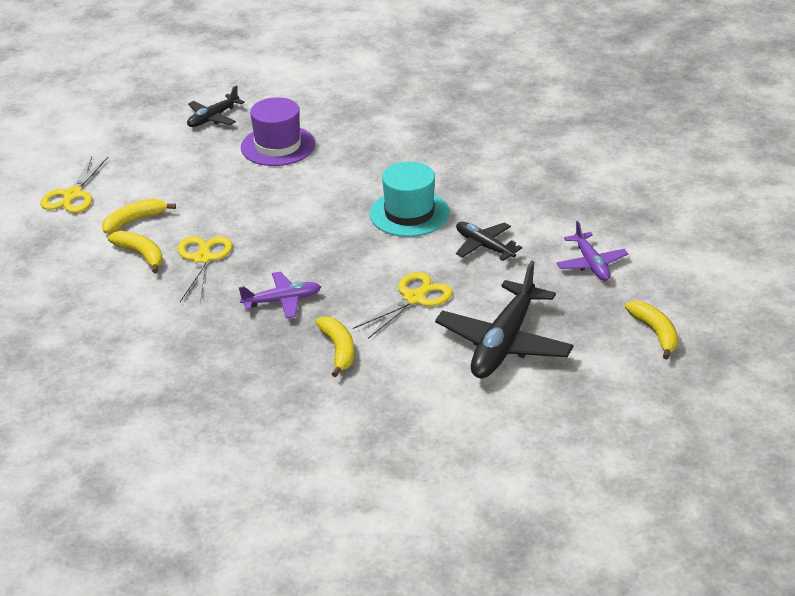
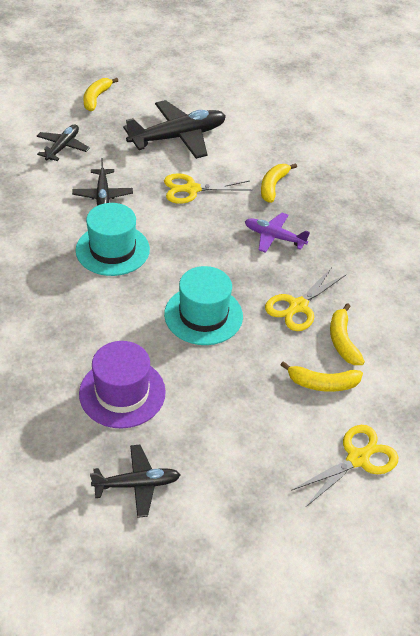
camera: 145 degrees left, 10 degrees up
purple plane [557,221,628,281] -> black plane [37,124,90,161]
none -> turquoise hat [164,266,243,345]

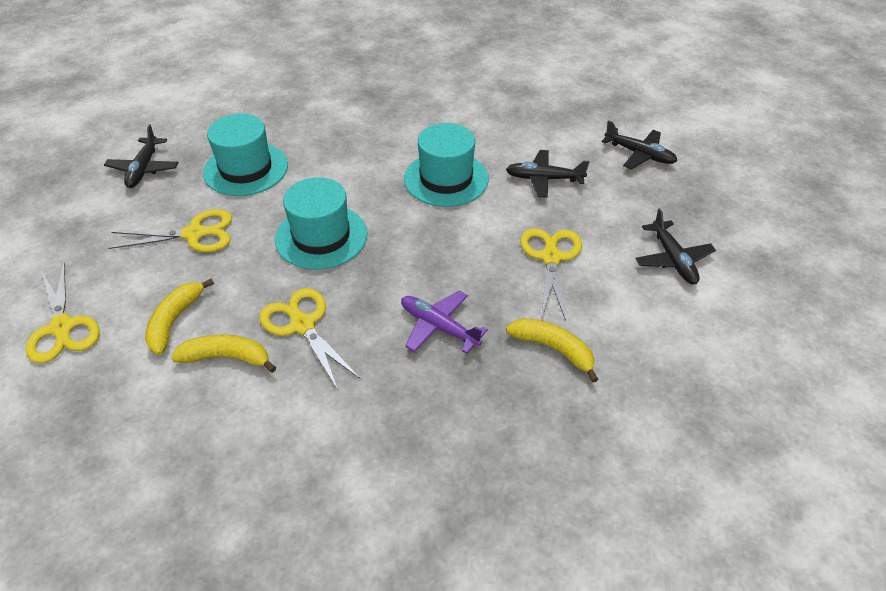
camera: 105 degrees right, 0 degrees up
purple hat [79,341,166,429] -> turquoise hat [203,114,288,196]
yellow banana [83,78,118,111] -> none
black plane [123,100,226,159] -> black plane [635,208,716,284], size x0.56
purple plane [245,213,310,253] -> purple plane turned 90 degrees counterclockwise [401,291,488,354]
none -> yellow scissors [108,209,232,252]

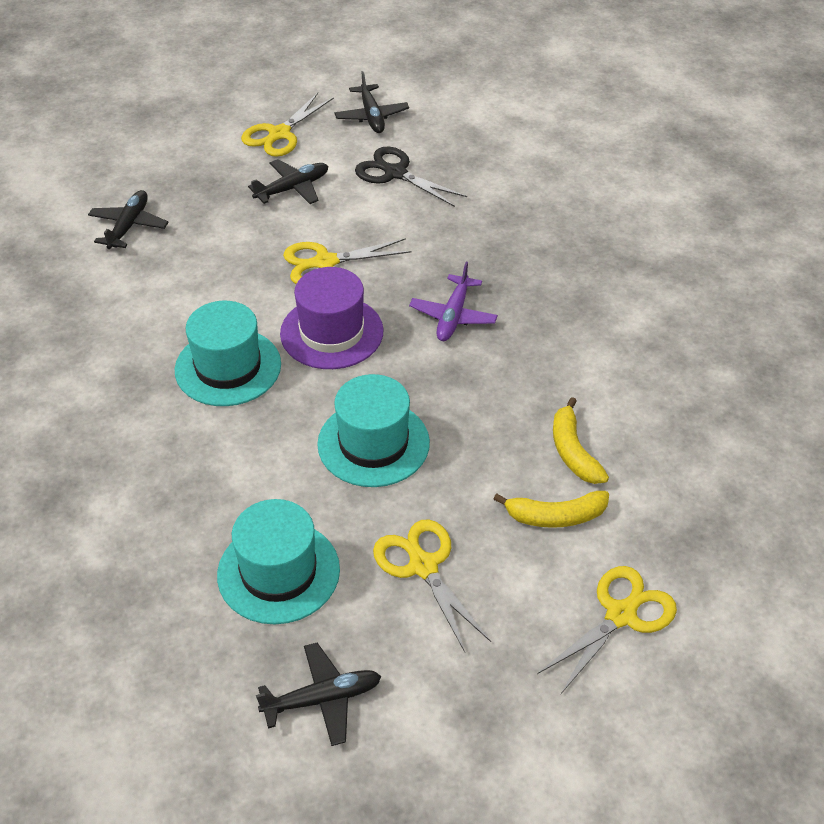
camera: 110 degrees left, 0 degrees up
yellow scissors [259,288,360,390] -> yellow scissors moved to [241,93,334,157]
black plane [506,150,589,198] -> black plane moved to [334,71,409,133]
yellow banana [506,318,598,382] -> none
none -> purple hat [280,267,384,369]
none -> black scissors [355,147,467,207]

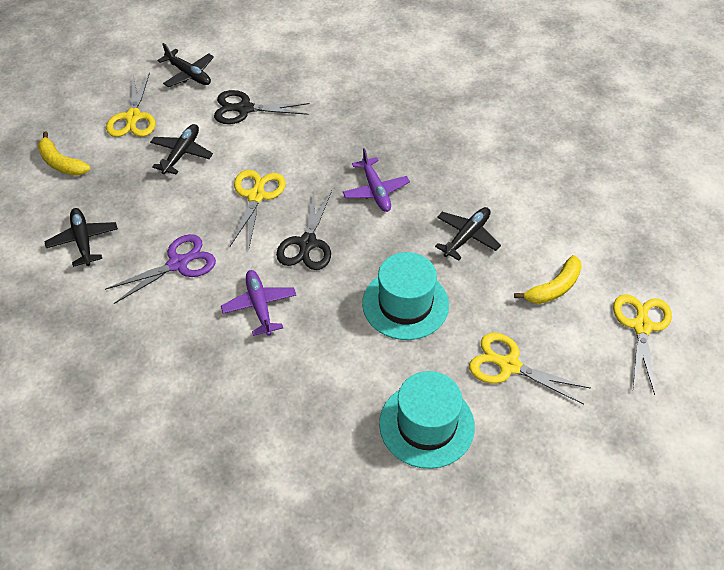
camera: 35 degrees left, 5 degrees up
turquoise hat [175,301,281,406] -> purple plane [221,270,296,336]
black plane [256,643,381,746] -> black plane moved to [435,207,501,261]
purple hat [280,267,384,369] -> black scissors [276,190,332,270]
yellow scissors [283,238,412,284] -> yellow scissors turned 150 degrees clockwise [230,170,286,247]
yellow banana [553,397,609,484] -> yellow banana moved to [38,131,91,176]
none -> purple scissors [105,234,216,304]

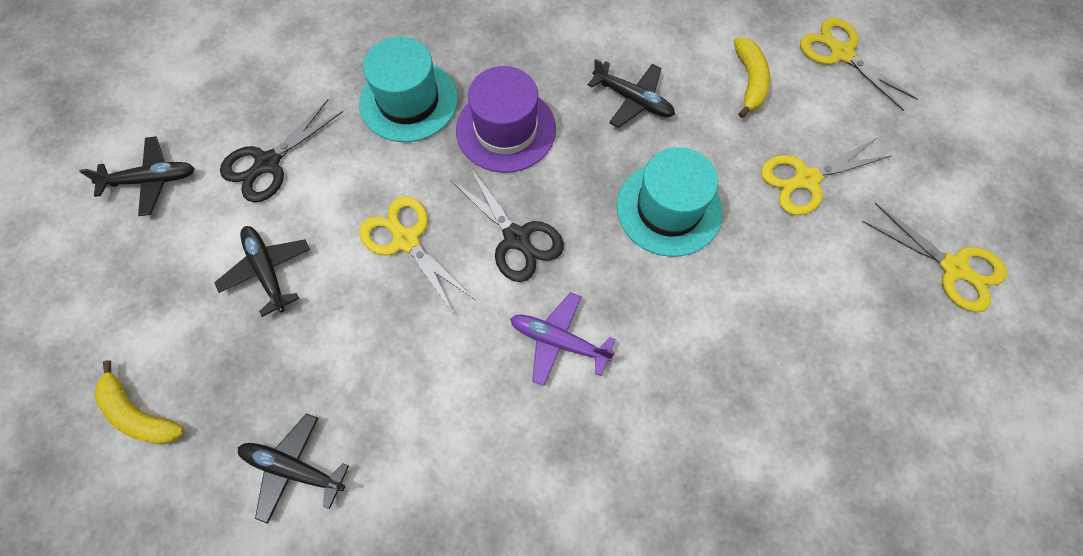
camera: 50 degrees left, 15 degrees up
yellow banana [38,131,91,176] -> yellow banana turned 45 degrees clockwise [94,360,184,445]
purple scissors [105,234,216,304] -> none
yellow scissors [106,72,156,137] -> yellow scissors moved to [862,203,1007,312]
purple plane [343,148,410,212] -> purple hat [456,66,556,173]
turquoise hat [379,371,475,469] -> turquoise hat moved to [359,37,458,142]
black plane [435,207,501,261] -> black plane turned 135 degrees clockwise [588,58,675,128]

